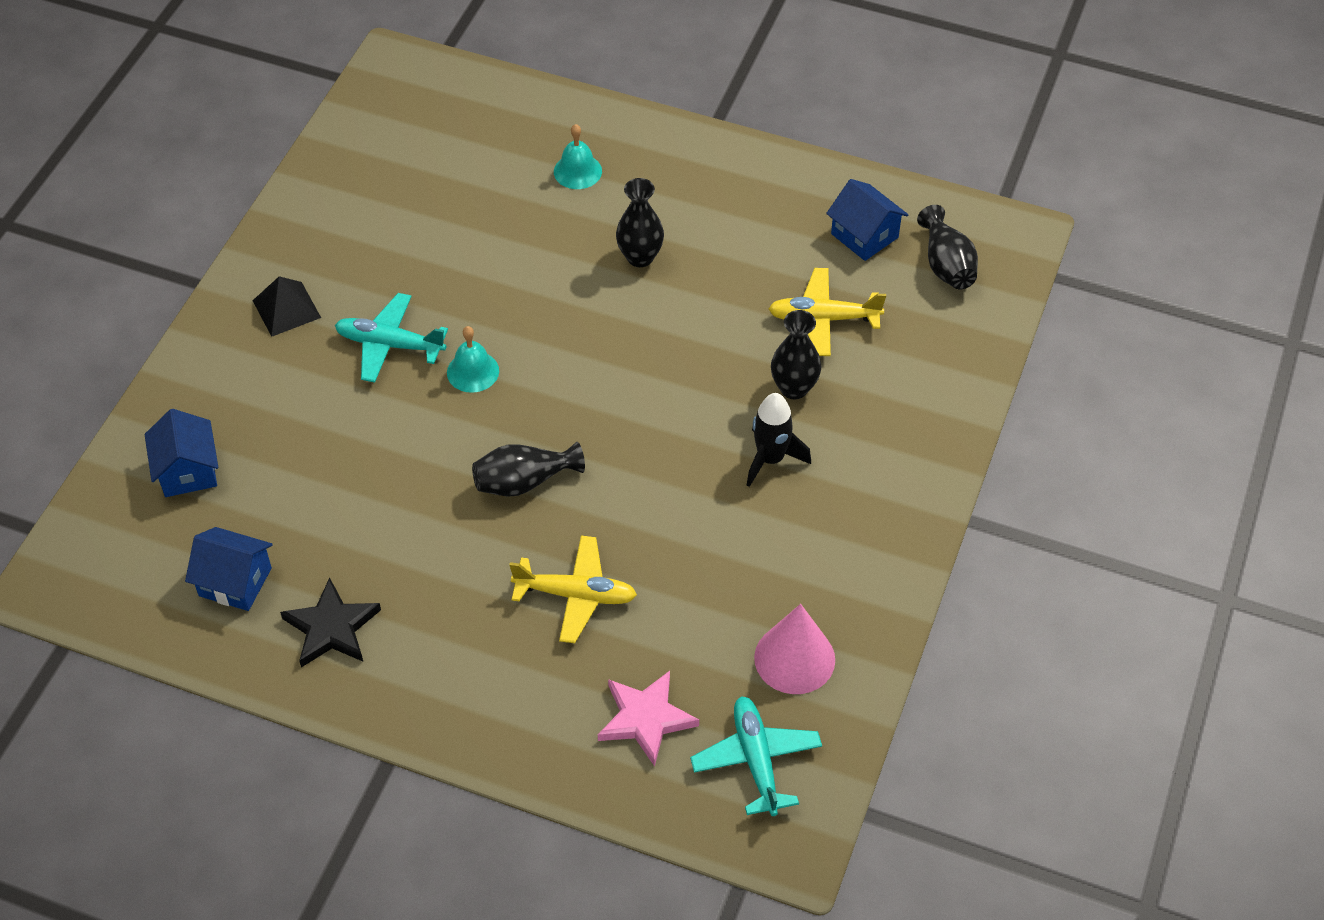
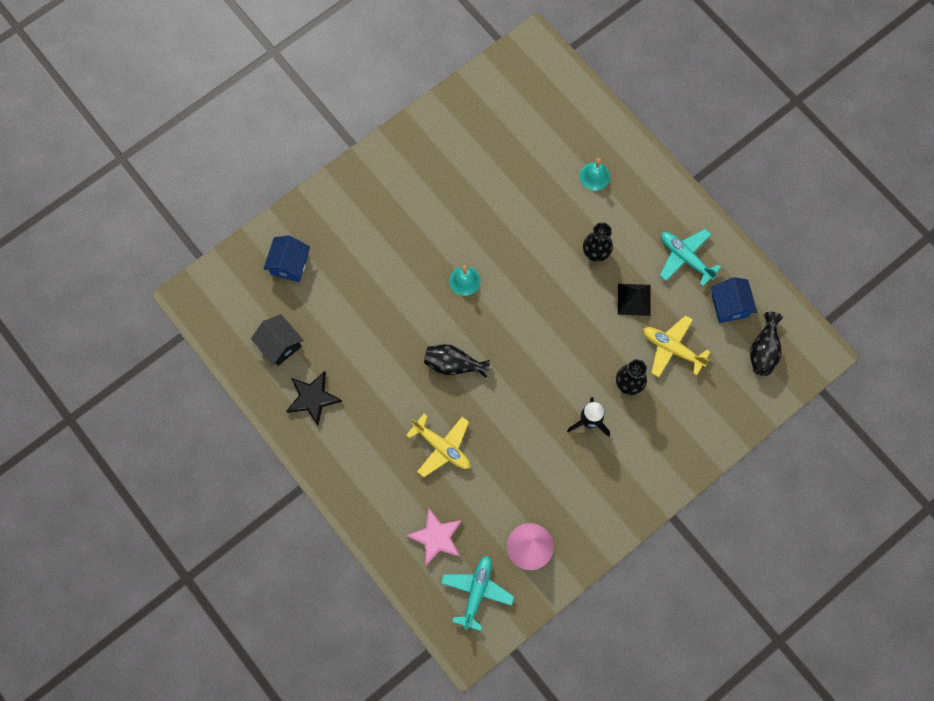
camera: 30 degrees right, 20 degrees up
blue house [185,527,273,611] -> black house [251,314,303,366]
black pyramid [252,276,321,337] -> black pyramid moved to [618,284,651,316]
turquoise plane [335,293,448,383] -> turquoise plane moved to [660,229,721,286]

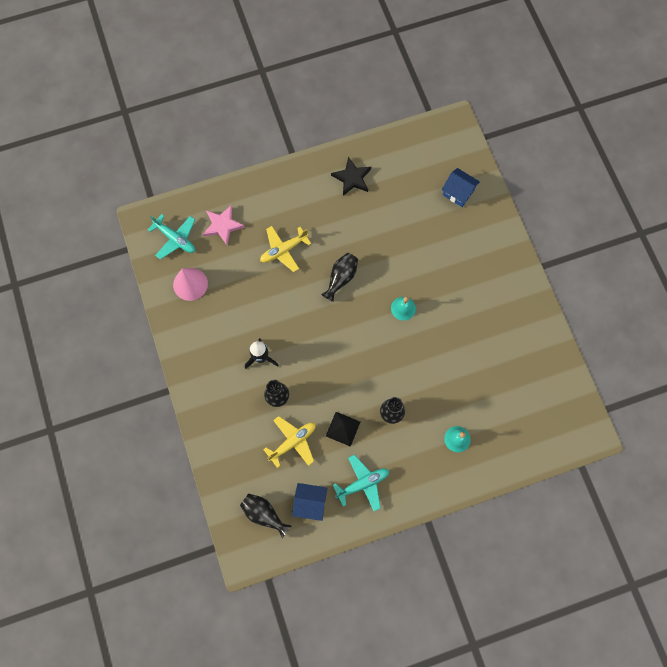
camera: 110 degrees right, 0 degrees up
black house [251,314,303,366] -> none

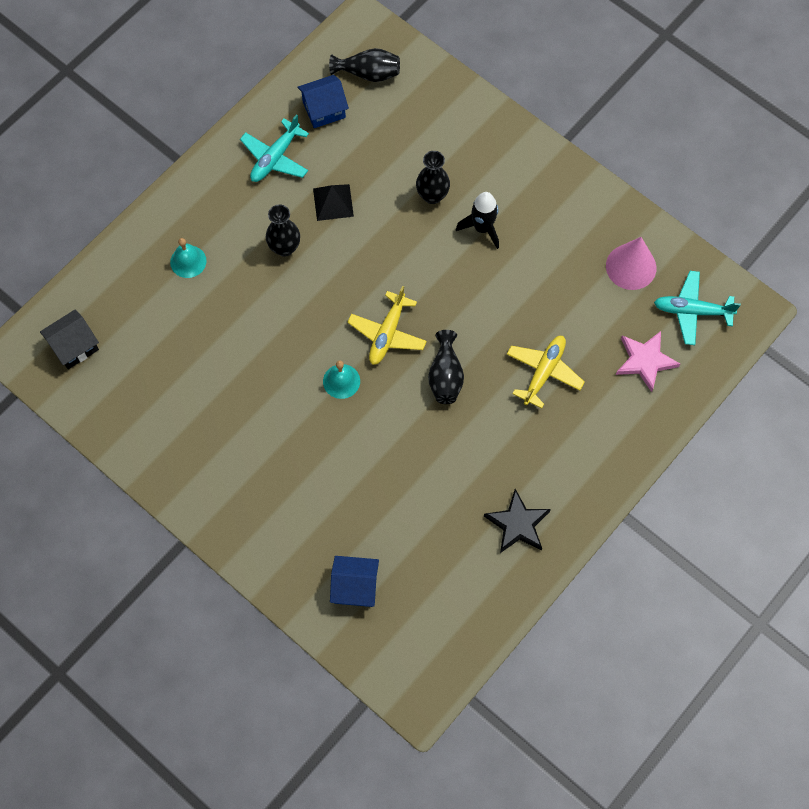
camera: 150 degrees right, 5 degrees down
yellow plane [263,416,316,468] -> yellow plane moved to [347,286,427,365]
none -> black house [40,309,99,369]

